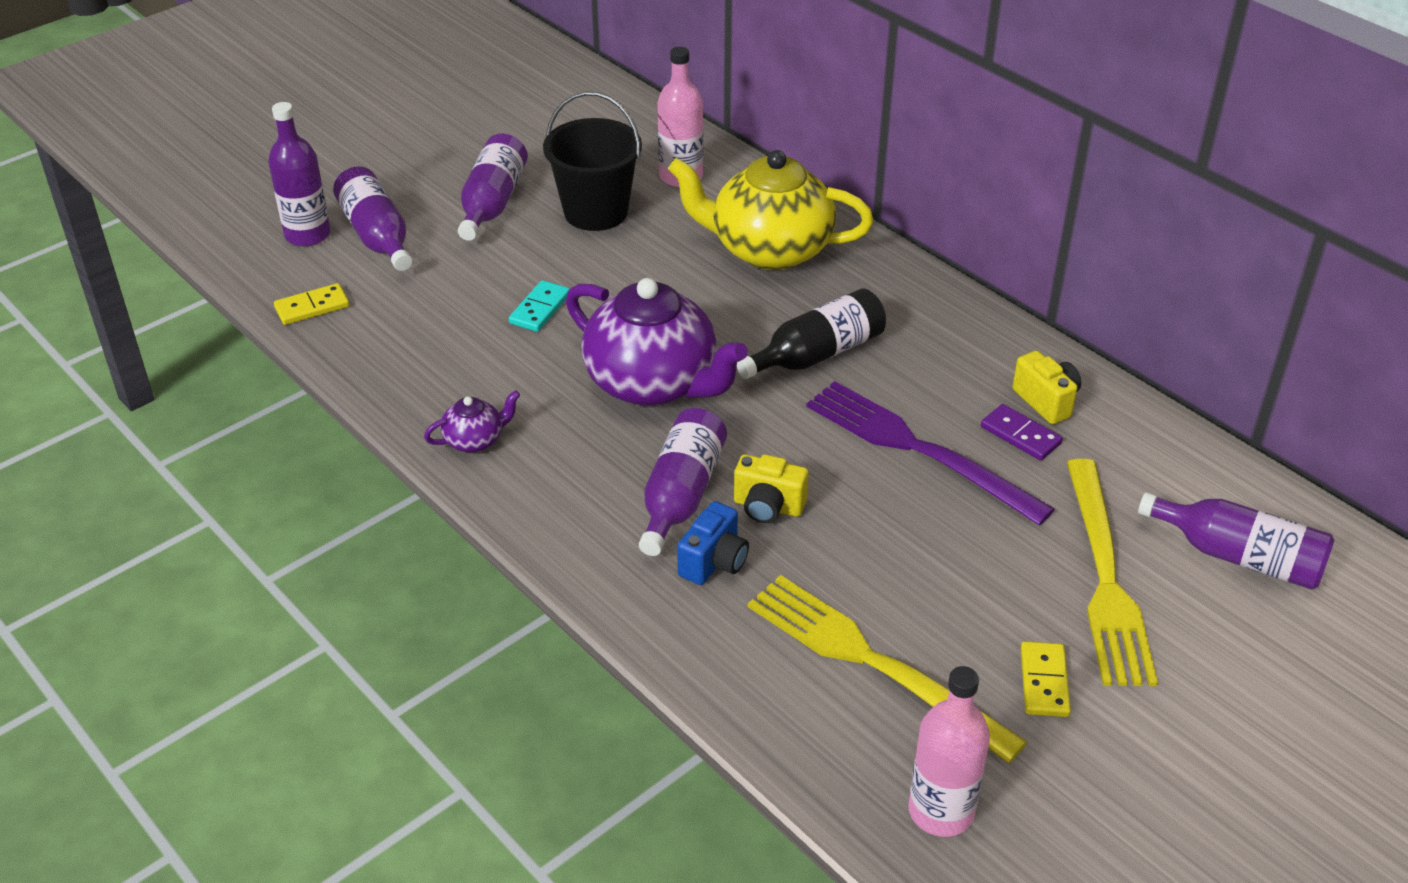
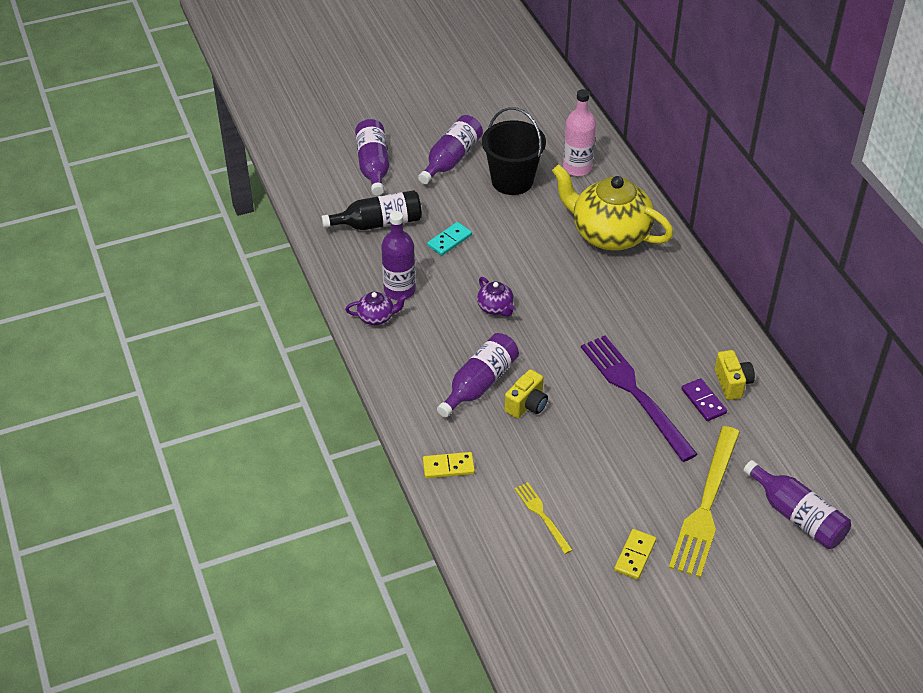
camera: 20 degrees right, 5 degrees up
purple bottle [268,102,331,247] -> purple bottle moved to [381,211,416,300]
yellow domino [274,283,349,325] -> yellow domino moved to [423,452,475,478]
purple teapot [566,278,748,406] -> purple teapot [477,277,515,317], size x0.44
blue camera [677,501,749,585] -> none
yellow camera [734,454,809,523] -> yellow camera turned 90 degrees counterclockwise [505,369,548,418]
black bottle [737,288,886,379] -> black bottle moved to [321,190,422,230]
yellow fork [748,575,1027,763] -> yellow fork [515,482,573,554], size x0.49
pink bottle [908,666,990,837] -> none

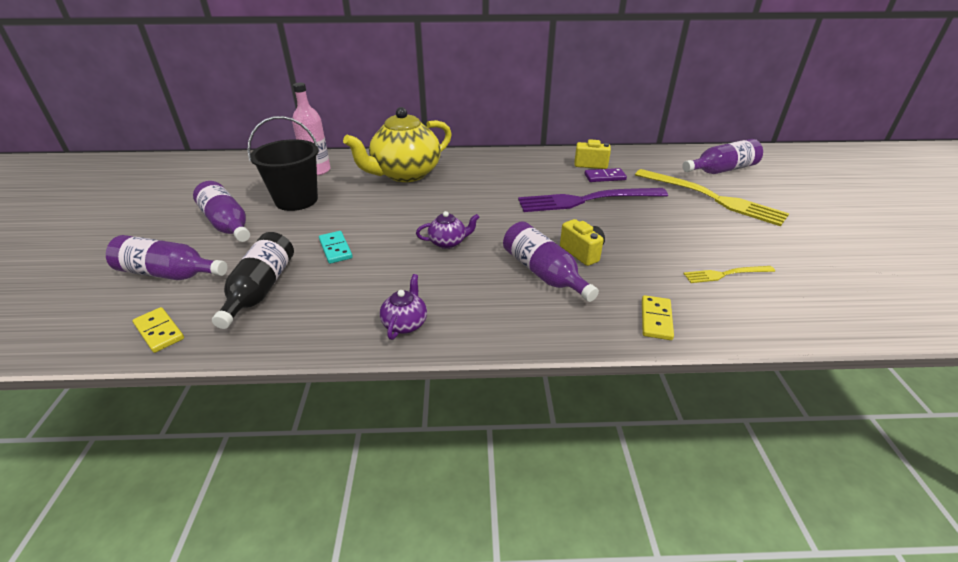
camera: 70 degrees left, 10 degrees down
purple bottle [381,211,416,300] -> none
yellow domino [614,529,656,580] -> yellow domino moved to [132,307,184,353]

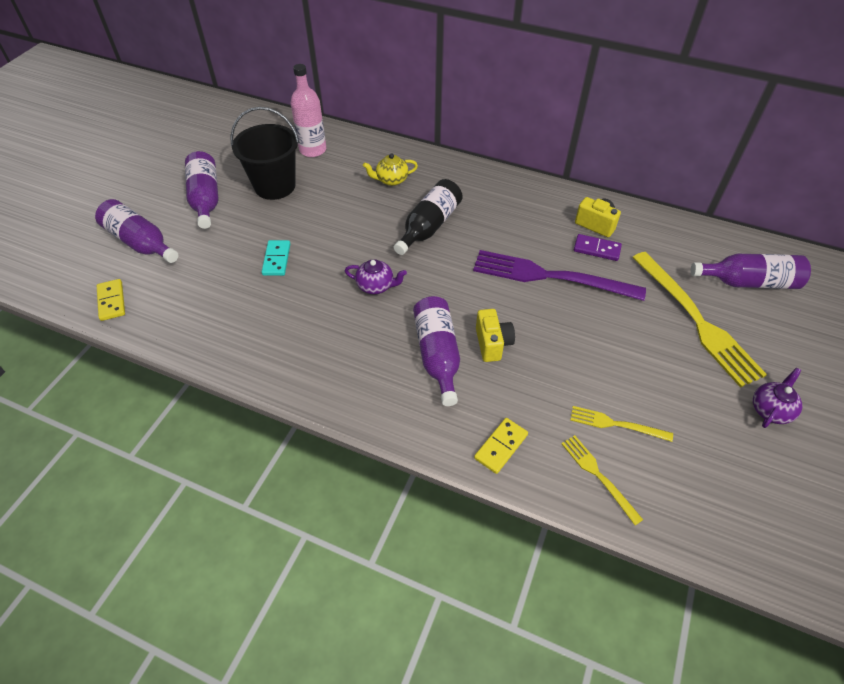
camera: 25 degrees right, 15 degrees up
black bottle [212,232,294,329] -> black bottle moved to [394,179,463,255]
yellow teapot [343,107,452,182] -> yellow teapot [363,153,418,186], size x0.44
purple teapot [380,274,427,340] -> purple teapot moved to [753,368,802,428]
none -> yellow fork [561,435,643,525]

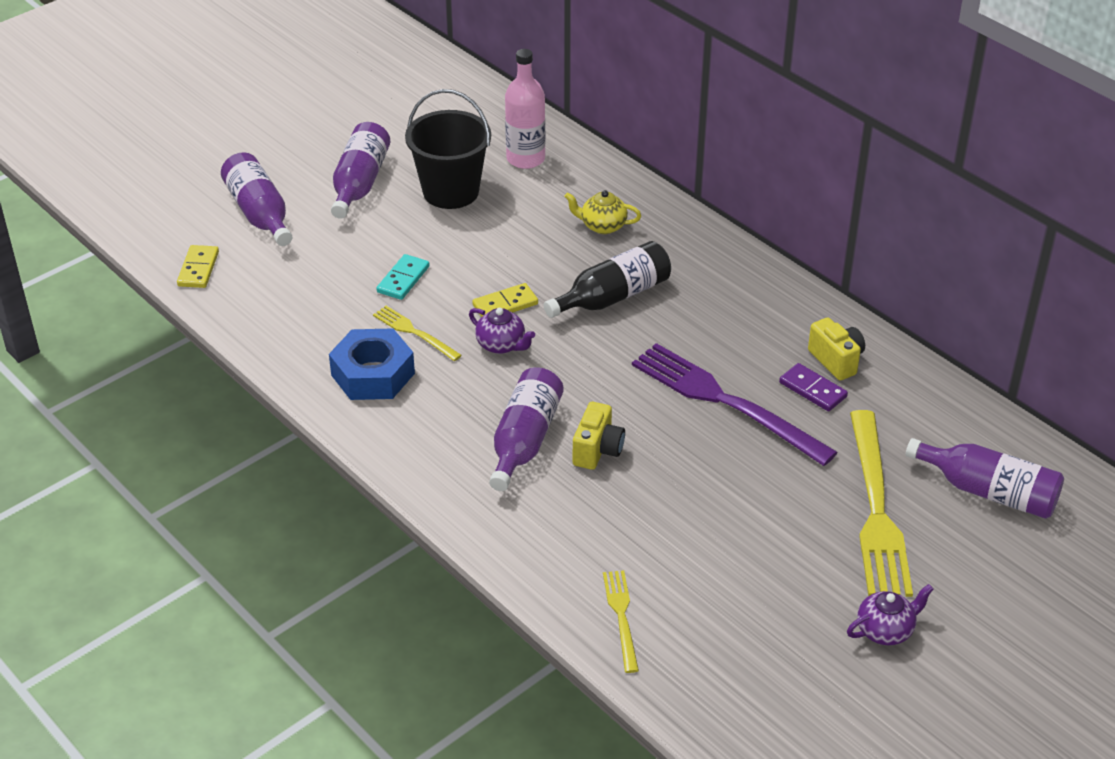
camera: 25 degrees right, 10 degrees down
yellow domino [474,418,528,474] -> yellow domino moved to [472,283,538,317]
yellow fork [570,406,673,442] -> yellow fork moved to [373,306,462,361]
none -> blue nut [329,328,415,400]

